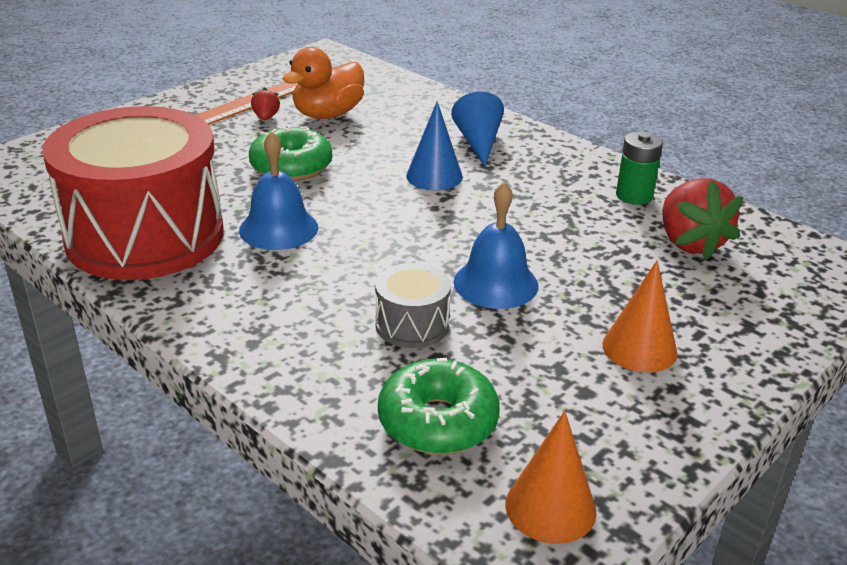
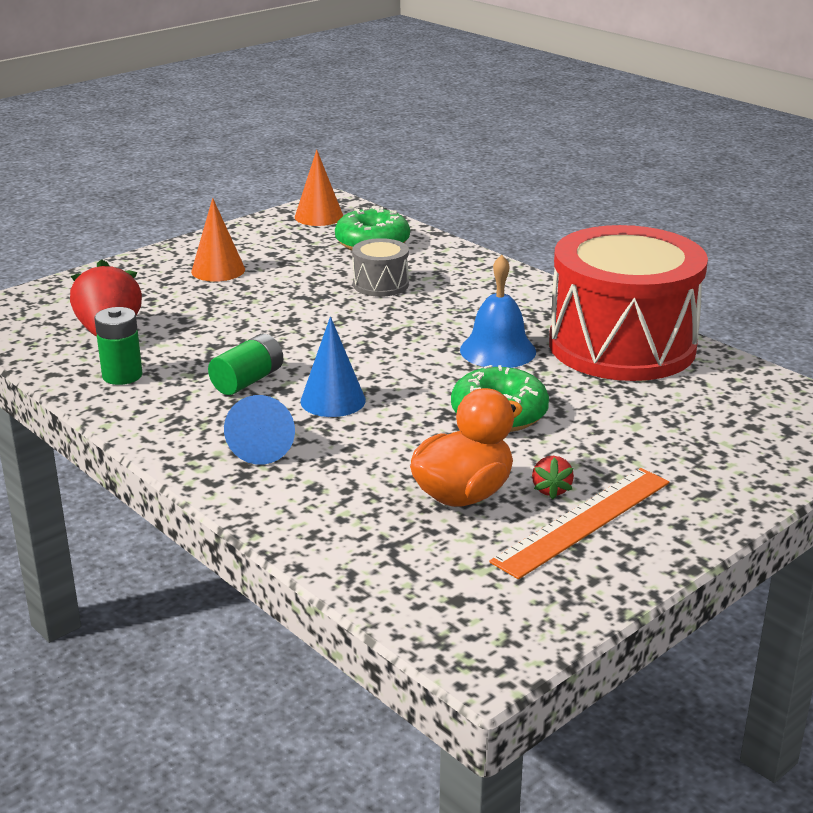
camera: 175 degrees left, 5 degrees down
blue bell [454,182,539,309] -> none
none -> green battery [208,334,283,395]

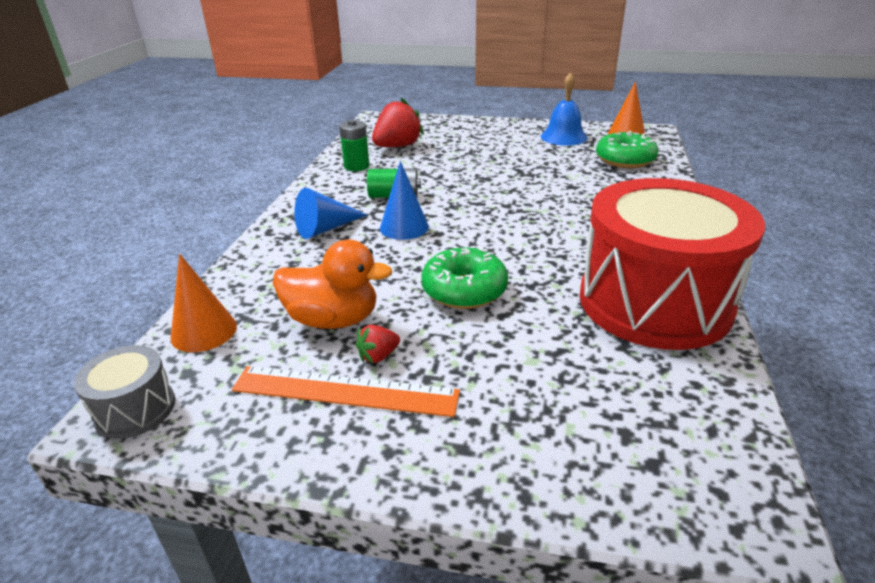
camera: 55 degrees right, 5 degrees up
orange cone [191,198,245,282] -> orange cone moved to [171,254,237,352]
grey drum [352,238,409,297] -> grey drum moved to [74,345,175,439]
blue bell [460,255,536,368] -> blue bell moved to [541,72,587,146]

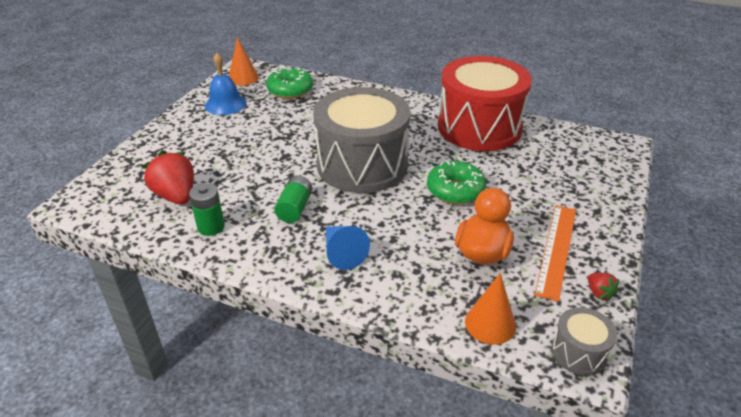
camera: 80 degrees left, 5 degrees up
red strawberry [356,325,400,363] -> red strawberry moved to [588,273,620,301]
blue cone [380,161,429,240] -> none
none -> grey drum [313,87,411,193]

